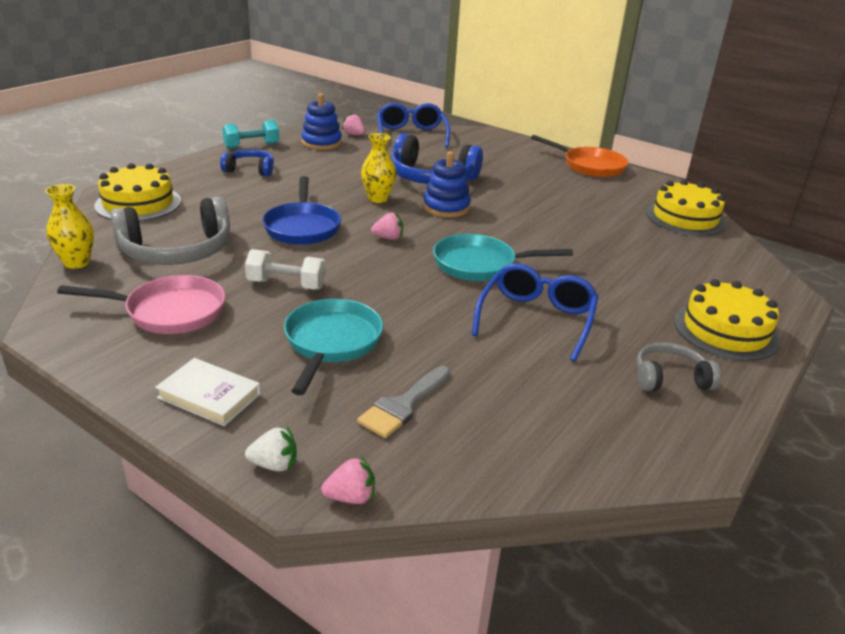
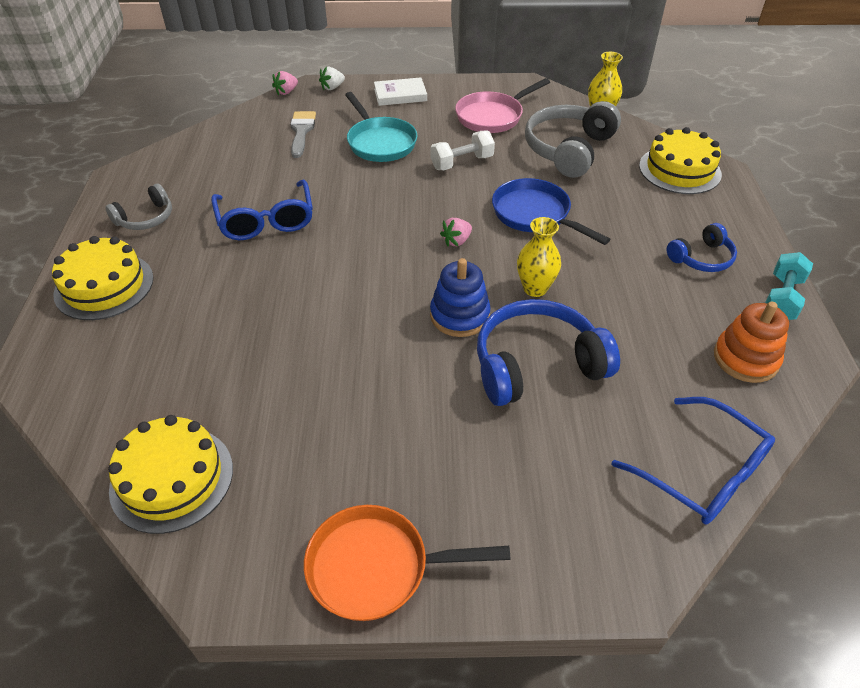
camera: 145 degrees right, 15 degrees up
blue stacking toy [301,93,342,150] -> orange stacking toy [714,302,789,383]
pink strawberry [342,113,365,135] -> none
turquoise pan [433,234,573,281] -> none

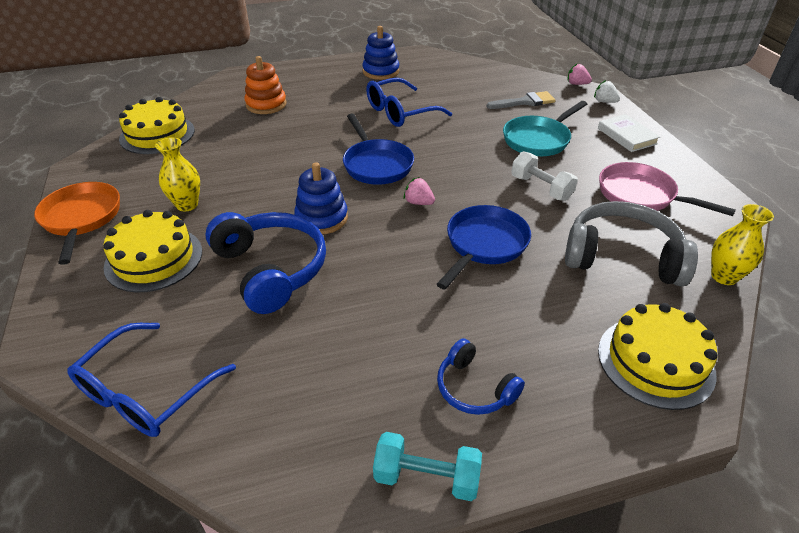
camera: 75 degrees right, 5 degrees down
yellow cake [52,236,154,320] -> yellow cake moved to [103,210,202,292]
grey headphones [105,184,172,230] -> blue stacking toy [362,26,399,80]
yellow vase [517,217,561,297] -> yellow vase moved to [155,137,200,212]
orange stacking toy [714,302,789,383] -> orange stacking toy moved to [244,56,287,114]
none -> blue pan [343,114,414,185]

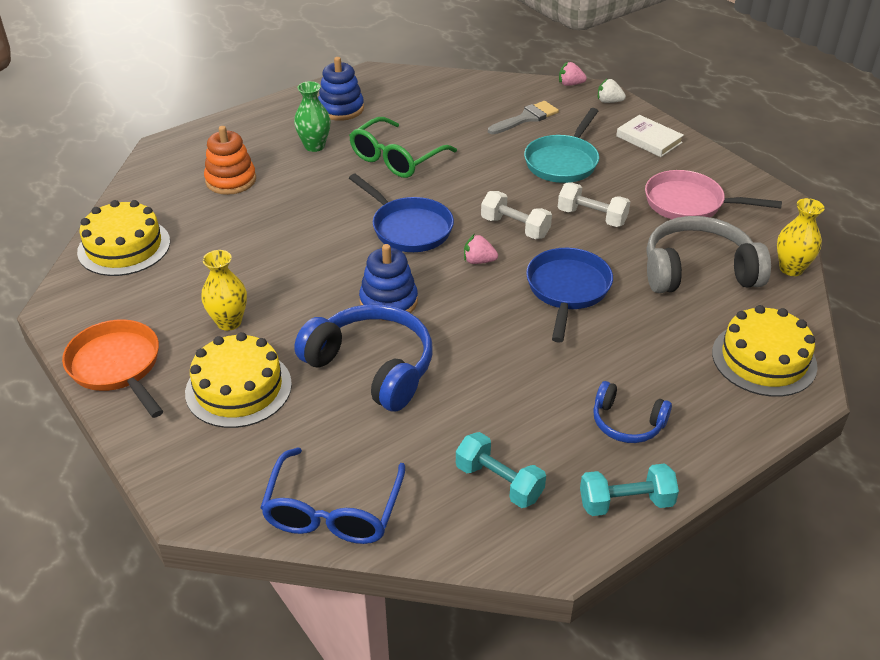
camera: 20 degrees left, 0 degrees up
blue glasses [366,78,452,127] -> green glasses [349,117,457,178]
none -> green vase [294,81,331,152]
none -> turquoise dumbbell [456,432,546,508]
none -> white dumbbell [481,191,552,239]

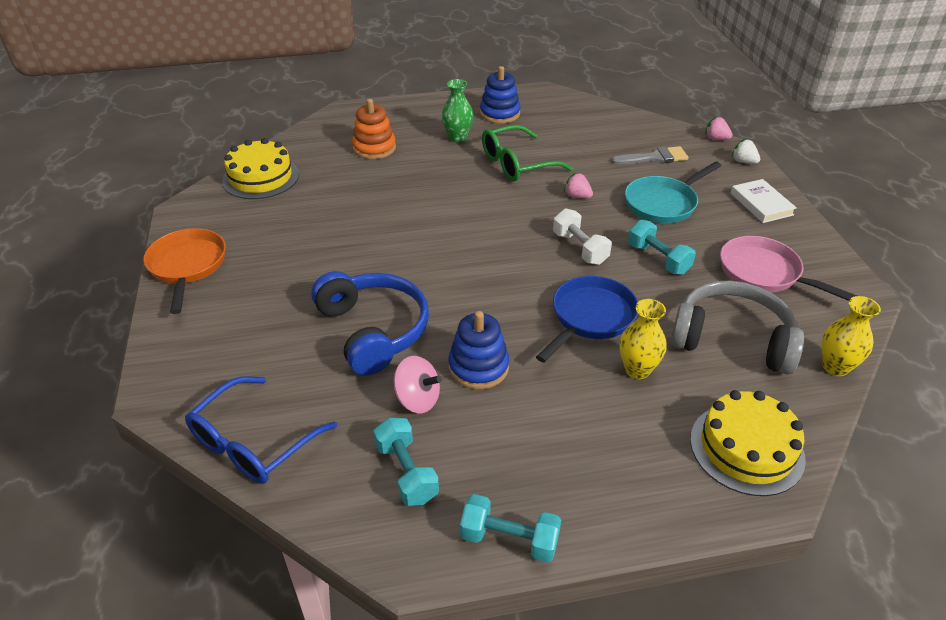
camera: 25 degrees right, 0 degrees up
yellow cake [185,332,292,428] -> none
yellow vase [201,250,247,331] -> yellow vase moved to [620,299,667,379]
blue pan [349,174,454,252] -> none
blue stacking toy [359,244,418,321] -> blue stacking toy moved to [448,311,509,389]
pink strawberry [464,234,498,264] -> pink strawberry moved to [564,173,593,198]
white dumbbell [558,182,630,227] -> turquoise dumbbell [628,220,696,275]
blue headphones [593,381,672,443] -> none
none -> pink spinning top [394,356,442,413]

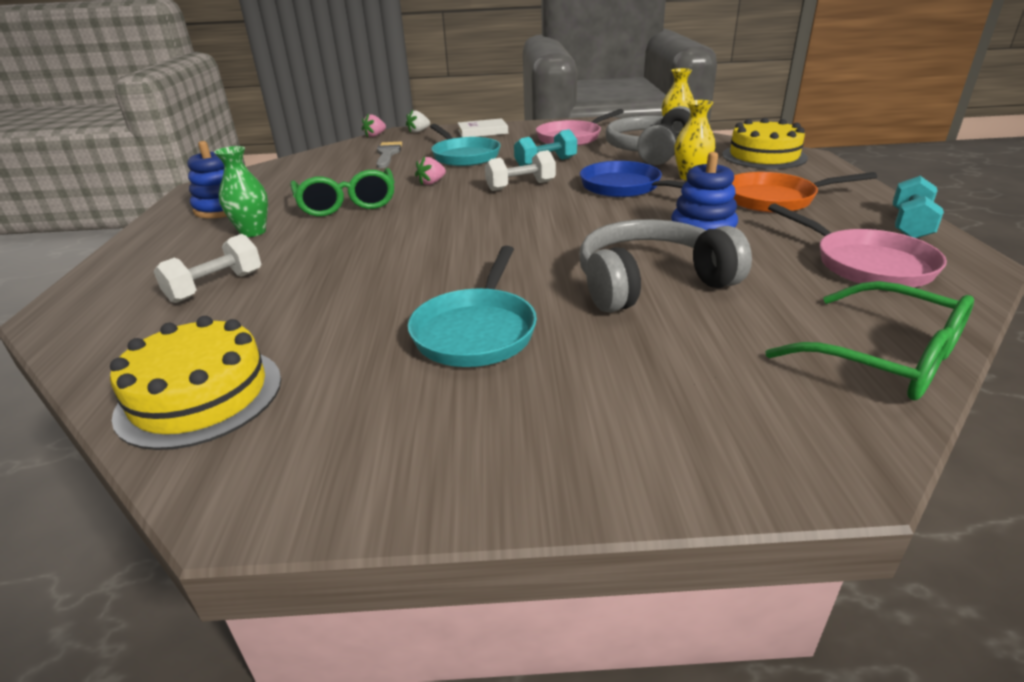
camera: 80 degrees left, 10 degrees down
orange pan [143,228,226,314] -> orange pan moved to [732,172,877,213]
blue glasses [185,376,337,484] -> green glasses [765,281,974,401]
blue headphones [311,271,429,375] -> grey headphones [579,219,752,313]
orange stacking toy [352,99,396,159] -> white dumbbell [153,234,261,303]
turquoise dumbbell [373,418,439,506] -> pink pan [768,203,947,288]
pink spinning top [394,356,442,413] -> none
none -> turquoise pan [408,246,537,367]

